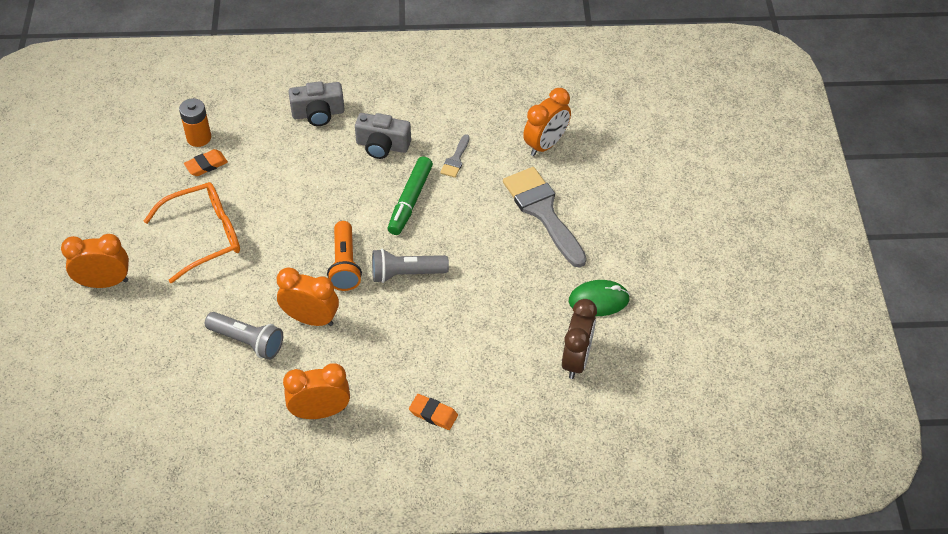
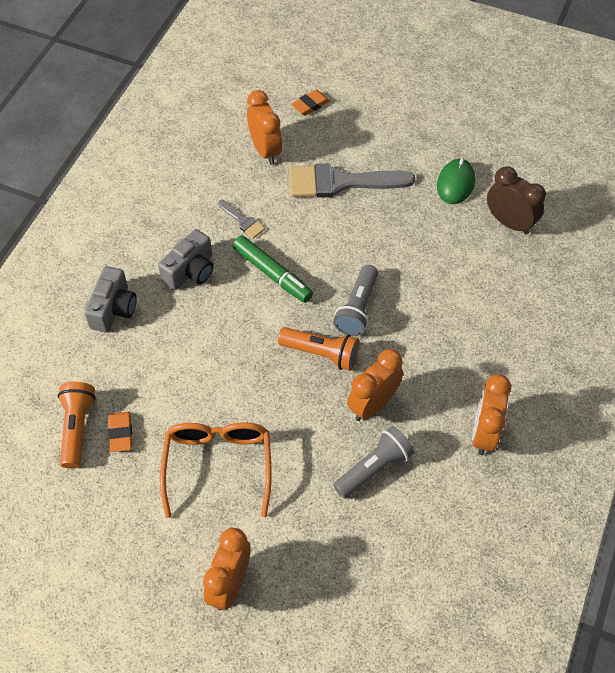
camera: 65 degrees left, 5 degrees up
orange battery [179,98,211,147] -> orange flashlight [57,382,96,469]
orange eraser [409,394,458,430] -> orange eraser moved to [291,90,330,116]

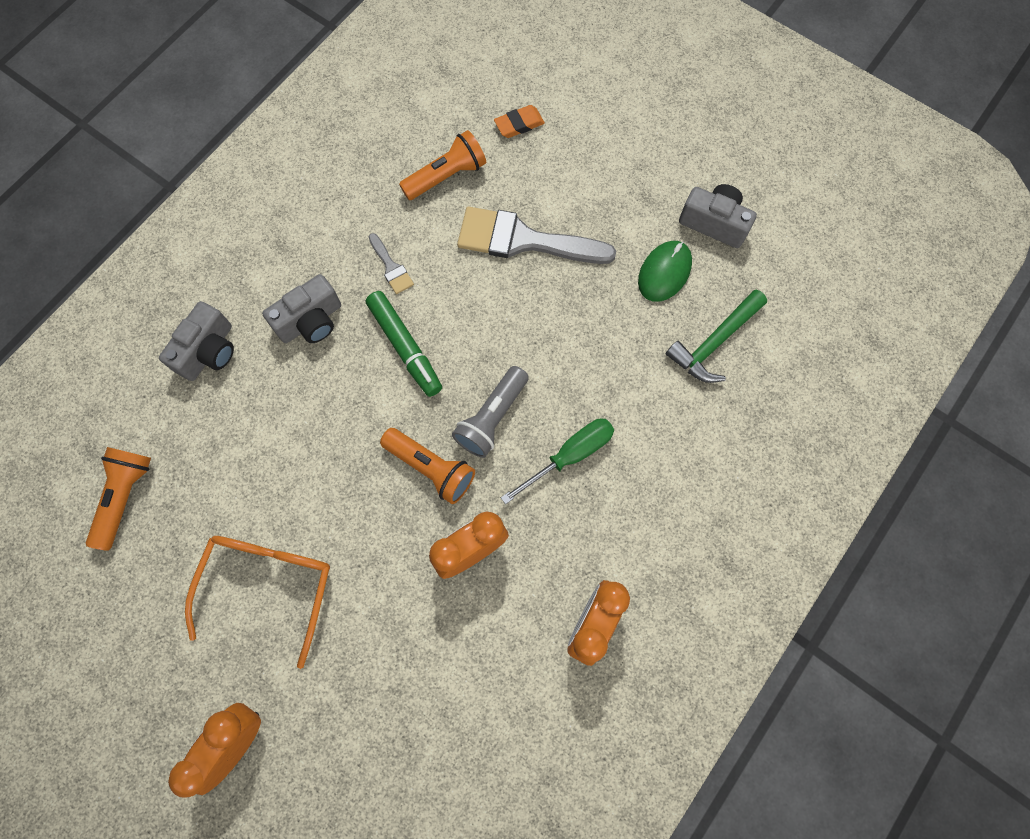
camera: 15 degrees right, 15 degrees up
orange eraser [108,411,132,452] -> none
orange clock [247,90,282,165] -> orange flashlight [399,130,486,200]
grey flashlight [333,426,415,499] -> none
brown clock [487,166,546,235] -> green hammer [666,290,767,383]
none -> green screwdriver [501,418,614,504]
none -> grey camera [679,184,757,248]

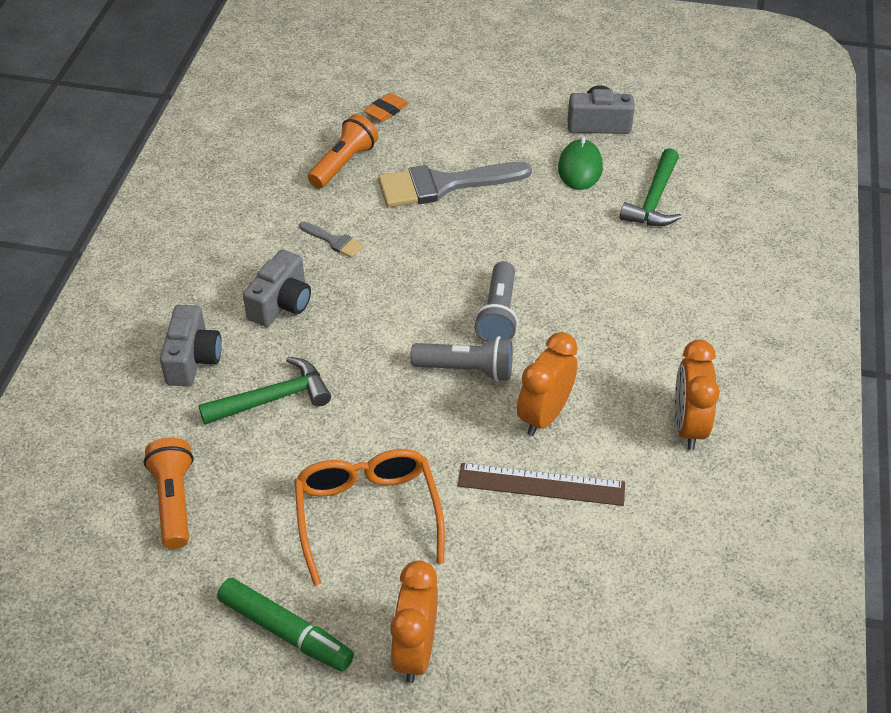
camera: 25 degrees left, 25 degrees down
green marker [366,291,442,397] -> green marker moved to [217,578,354,671]
orange flashlight [380,428,475,504] -> grey flashlight [410,336,513,382]
green screwdriver [501,418,614,504] -> none
none -> green hammer [198,357,331,425]
none -> brown ruler [458,463,625,506]

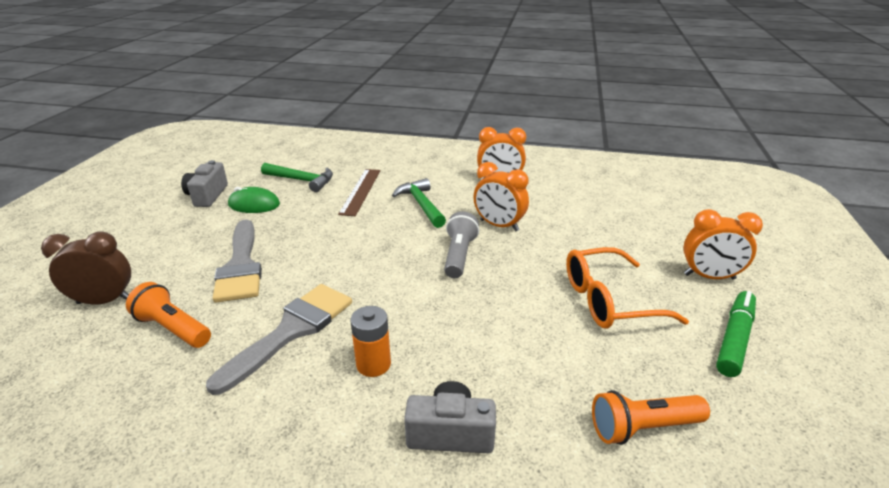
camera: 90 degrees left, 15 degrees down
green hammer [198,357,331,425] -> green hammer moved to [392,178,446,228]
grey camera [243,249,311,327] -> orange battery [351,306,391,377]
grey brush [299,221,364,258] -> grey brush [206,284,352,395], size x2.20
orange eraser [364,92,409,122] -> brown clock [41,231,131,304]
brown ruler [458,463,625,506] -> brown ruler moved to [338,169,380,216]
grey flashlight [474,261,518,342] -> none

